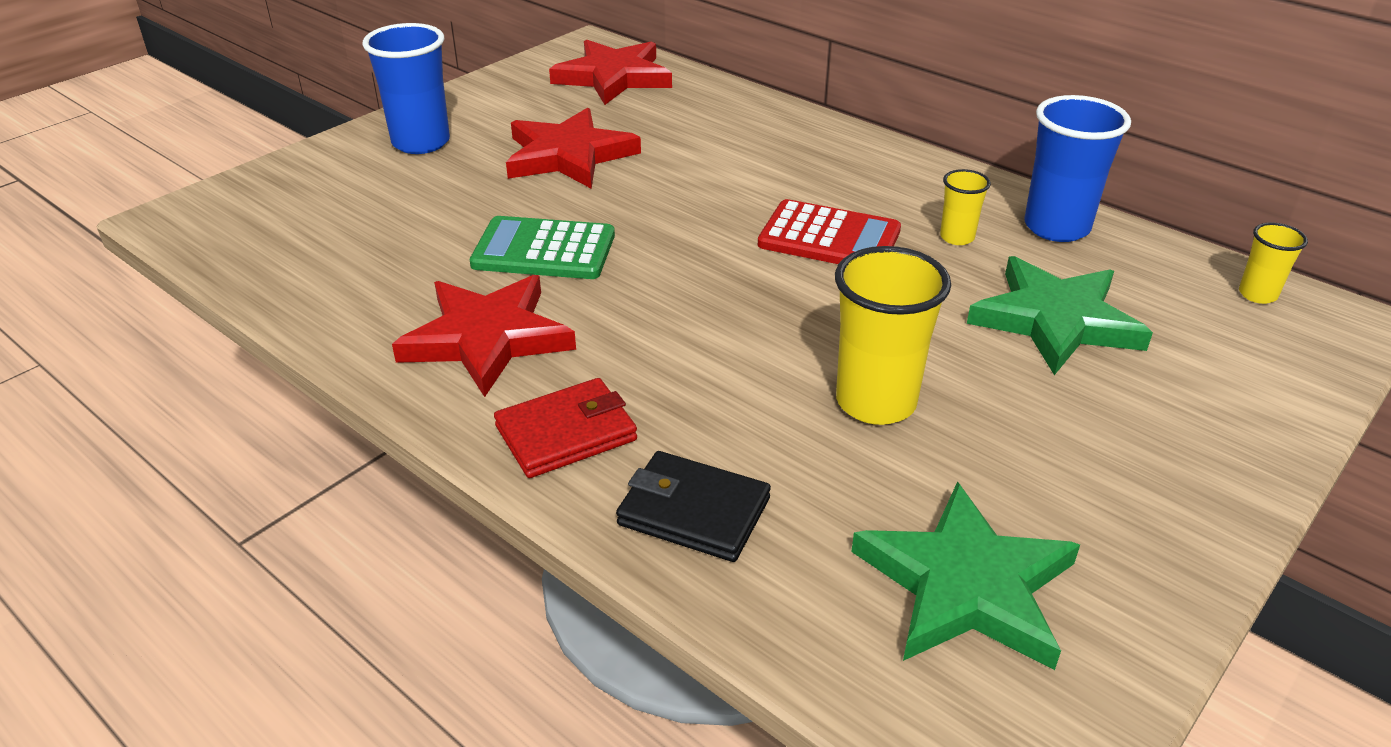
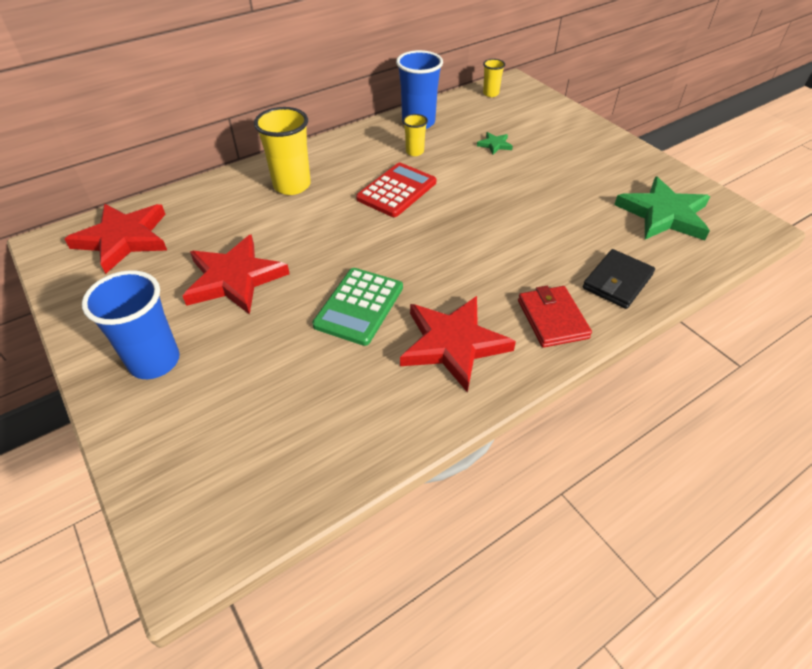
camera: 75 degrees left, 10 degrees up
yellow cup [835,246,951,425] -> yellow cup moved to [254,107,311,195]
green star [967,256,1153,375] -> green star [477,132,513,155], size x0.44

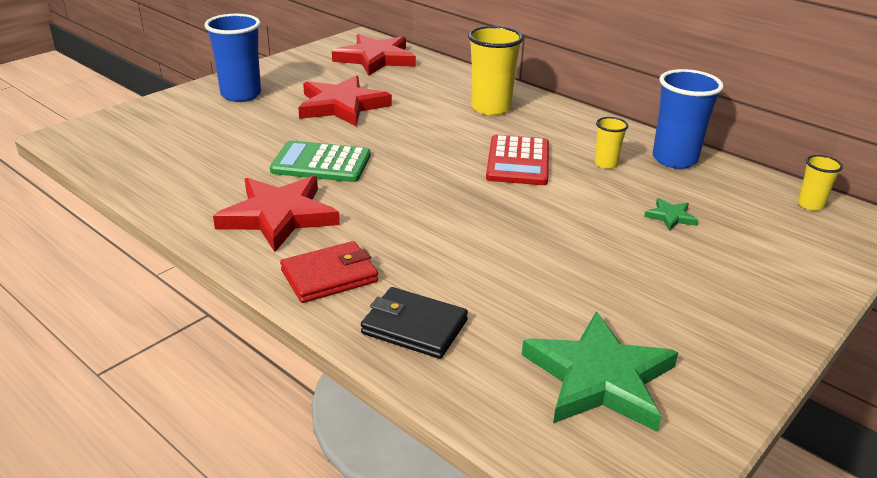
camera: 75 degrees right, 15 degrees down
red calculator [356,163,437,217] -> red calculator turned 75 degrees clockwise [486,135,549,185]

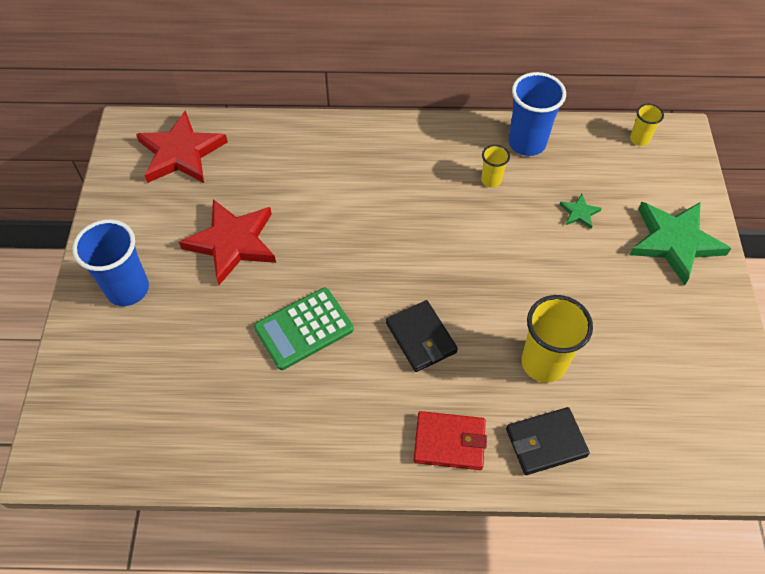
camera: 40 degrees left, 25 degrees up
red star [213,176,340,252] -> none
red wallet [280,241,378,303] -> red wallet turned 75 degrees clockwise [414,411,487,470]
yellow cup [468,26,523,116] -> yellow cup moved to [521,295,593,383]
red calculator [486,135,549,185] -> none
green star [522,311,678,432] -> green star moved to [629,202,732,285]
none -> black wallet [386,300,458,372]

